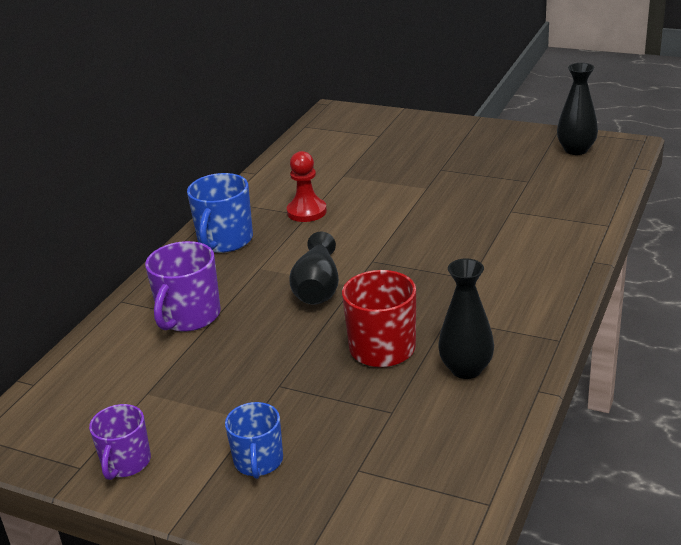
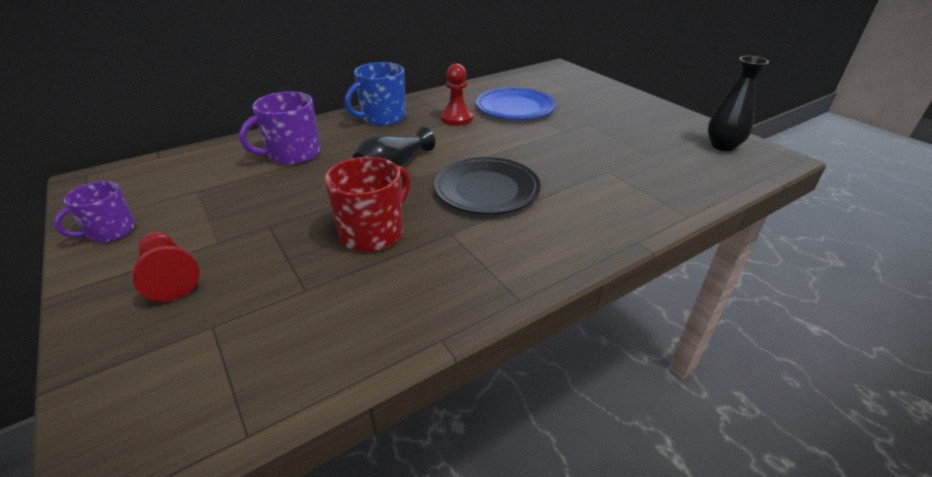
camera: 30 degrees right, 5 degrees up
blue mug [225,402,283,479] -> red pawn [132,232,200,302]
black vase [438,259,494,379] -> none
none -> black plate [434,157,541,214]
none -> blue plate [476,87,556,120]

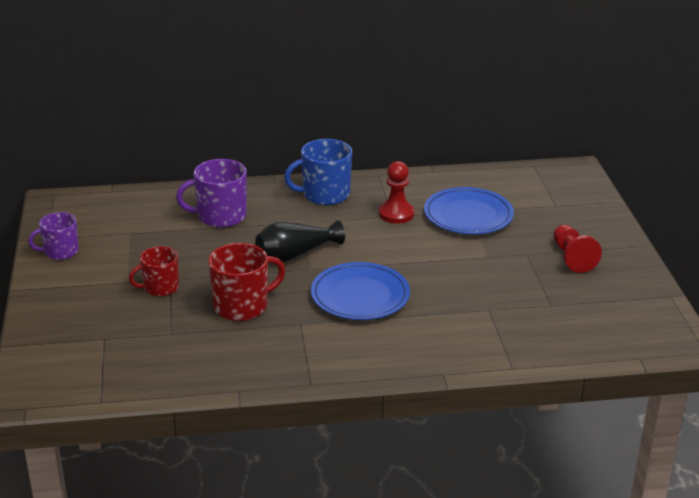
camera: 25 degrees right, 5 degrees down
red pawn [132,232,200,302] -> red pawn moved to [553,225,602,273]
black plate [434,157,541,214] -> blue plate [311,262,410,320]
black vase [708,56,769,151] -> none
none -> red mug [129,246,179,296]

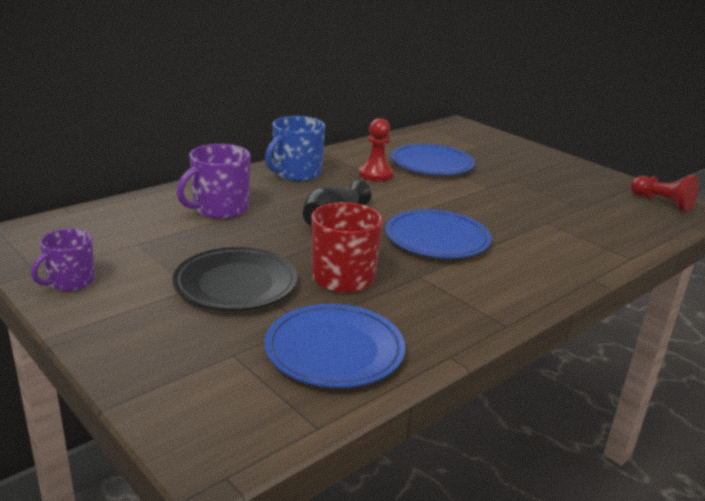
camera: 35 degrees left, 5 degrees down
red mug [129,246,179,296] -> black plate [173,247,298,311]
red pawn [553,225,602,273] -> red pawn moved to [631,175,699,212]
none -> blue plate [264,304,406,388]

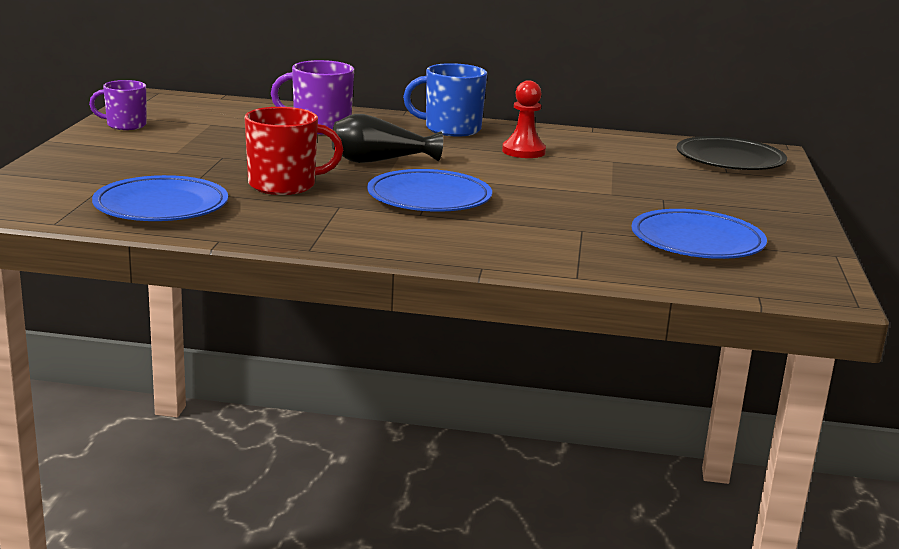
camera: 50 degrees right, 5 degrees down
black plate [173,247,298,311] -> black plate moved to [677,136,787,170]
blue plate [391,144,475,175] -> blue plate moved to [631,209,767,259]
red pawn [631,175,699,212] -> none

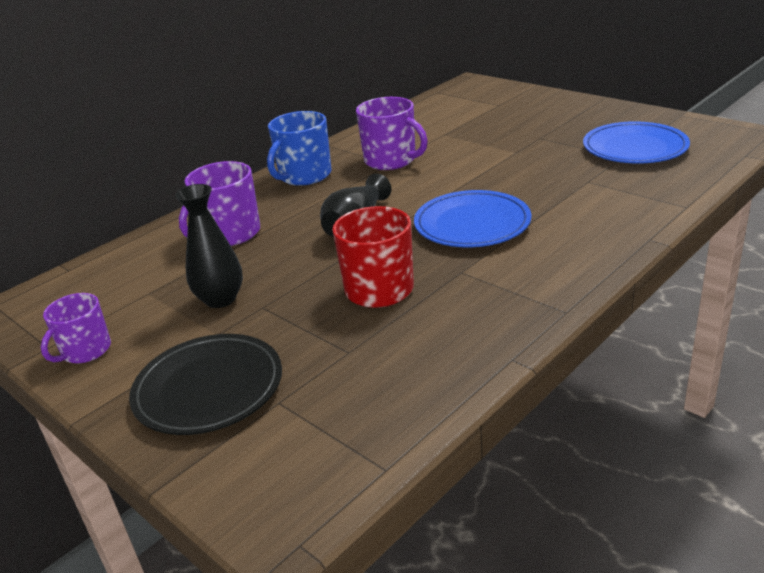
camera: 50 degrees left, 10 degrees up
blue plate [92,175,228,221] -> none
red pawn [502,80,546,158] -> purple mug [356,97,428,170]
black plate [677,136,787,170] -> black plate moved to [129,334,282,435]
none -> black vase [175,184,243,308]

